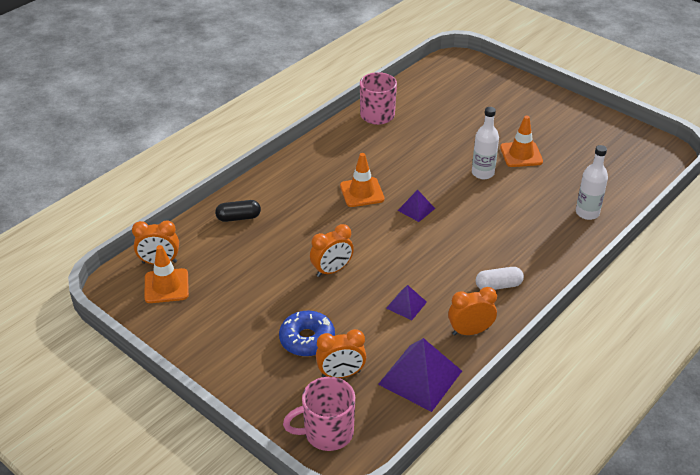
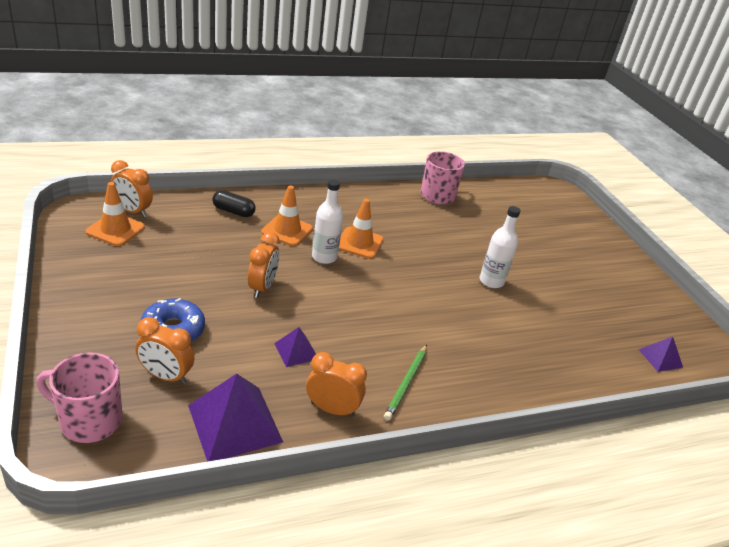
camera: 25 degrees right, 5 degrees down
orange clock [310,224,354,277] -> orange clock turned 75 degrees counterclockwise [248,232,279,298]
purple pyramid [397,190,435,222] -> purple pyramid moved to [638,337,683,372]
white capsule [476,267,524,290] -> green pencil [384,345,427,421]
orange traffic cone [500,116,543,167] -> orange traffic cone moved to [261,186,313,246]
white bottle [576,145,608,220] -> white bottle moved to [312,179,343,264]

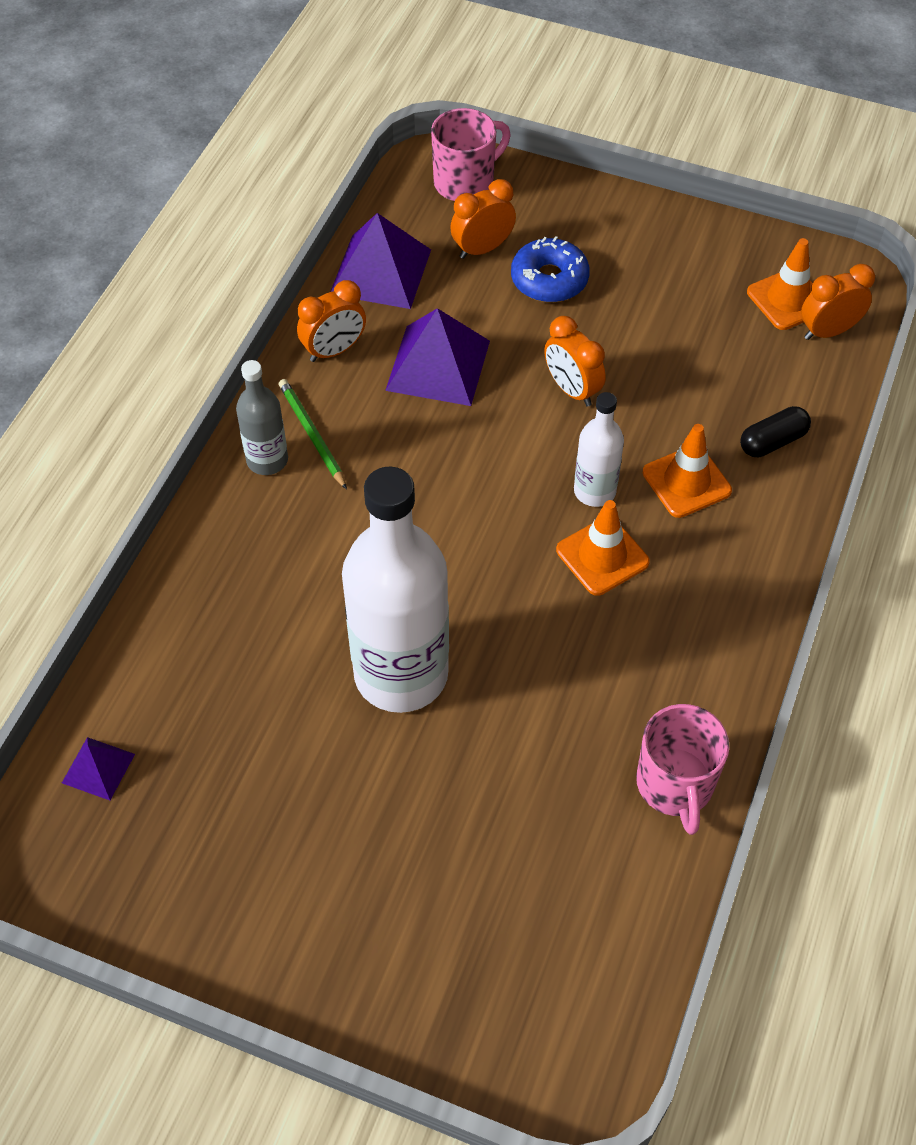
camera: 135 degrees right, 20 degrees up
purple pyramid [274,327,316,367] -> purple pyramid [385,308,490,406], size x1.91
white bottle [480,206,521,288] -> white bottle [342,467,449,713], size x2.05
none -> grey bottle [236,360,288,475]

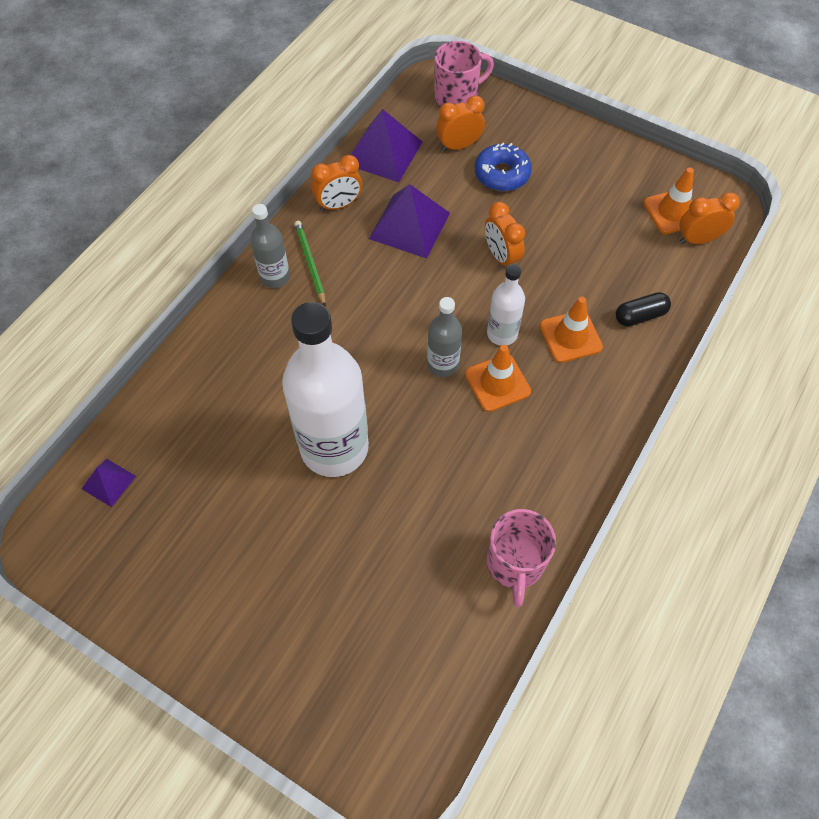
camera: 10 degrees right, 5 degrees up
none -> grey bottle [427,297,462,377]

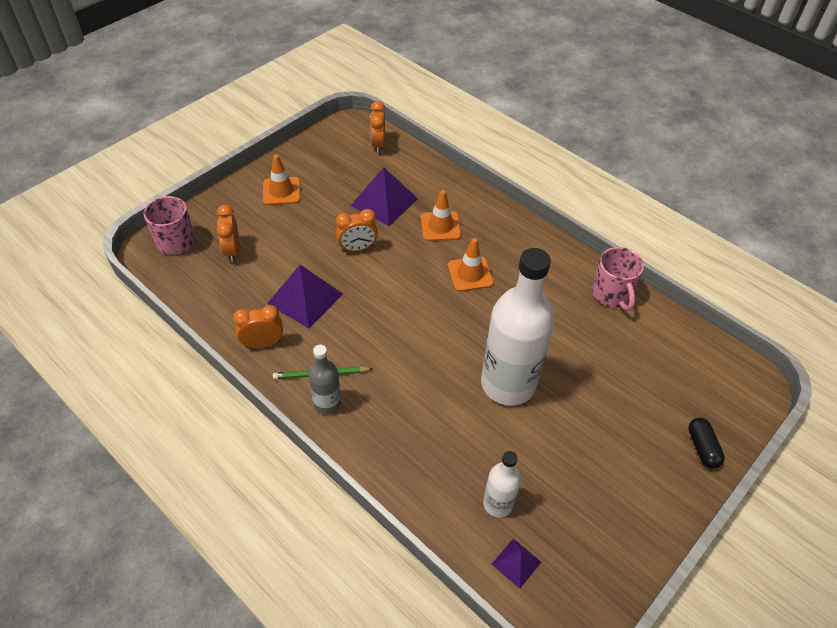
camera: 80 degrees left, 10 degrees down
orange clock [311,155,362,211] -> orange clock turned 90 degrees counterclockwise [233,305,283,348]
purple pyramid [351,109,423,182] -> purple pyramid moved to [351,167,418,226]
grey bottle [427,297,462,377] -> none
blue donut [475,143,532,191] -> none
white bottle [487,264,525,346] -> white bottle moved to [483,451,521,518]
pink mug [487,509,556,607] -> pink mug turned 60 degrees clockwise [592,247,644,311]
black capsule [616,292,671,327] -> black capsule moved to [688,418,725,468]
orange traffic cone [644,167,694,234] -> orange traffic cone moved to [263,154,300,205]

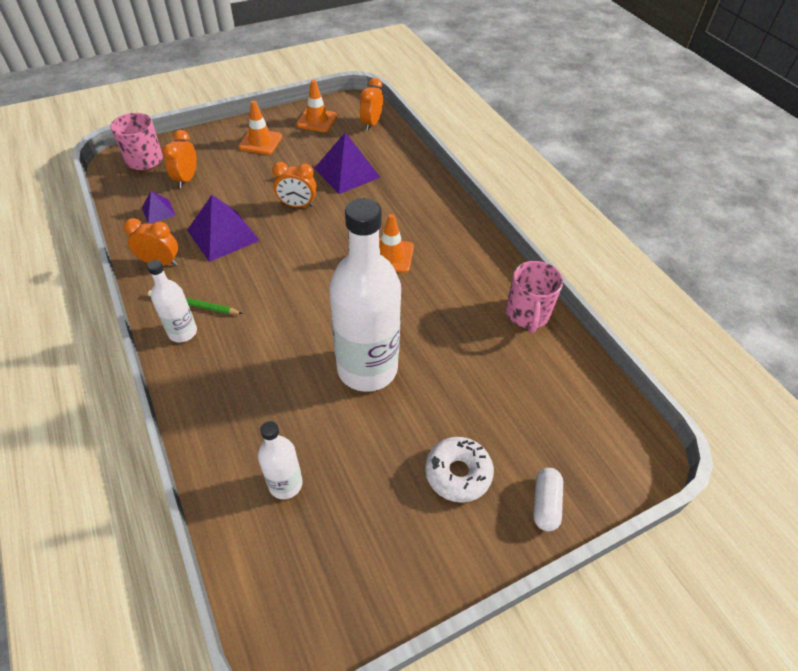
camera: 20 degrees right, 0 degrees up
grey bottle [308,345,341,414] -> white bottle [147,260,197,343]
orange traffic cone [421,190,461,241] -> orange traffic cone moved to [296,80,337,132]
purple pyramid [492,539,541,589] -> purple pyramid moved to [142,191,176,224]
black capsule [688,418,725,468] -> white capsule [533,468,563,531]
none -> white donut [425,437,494,503]

